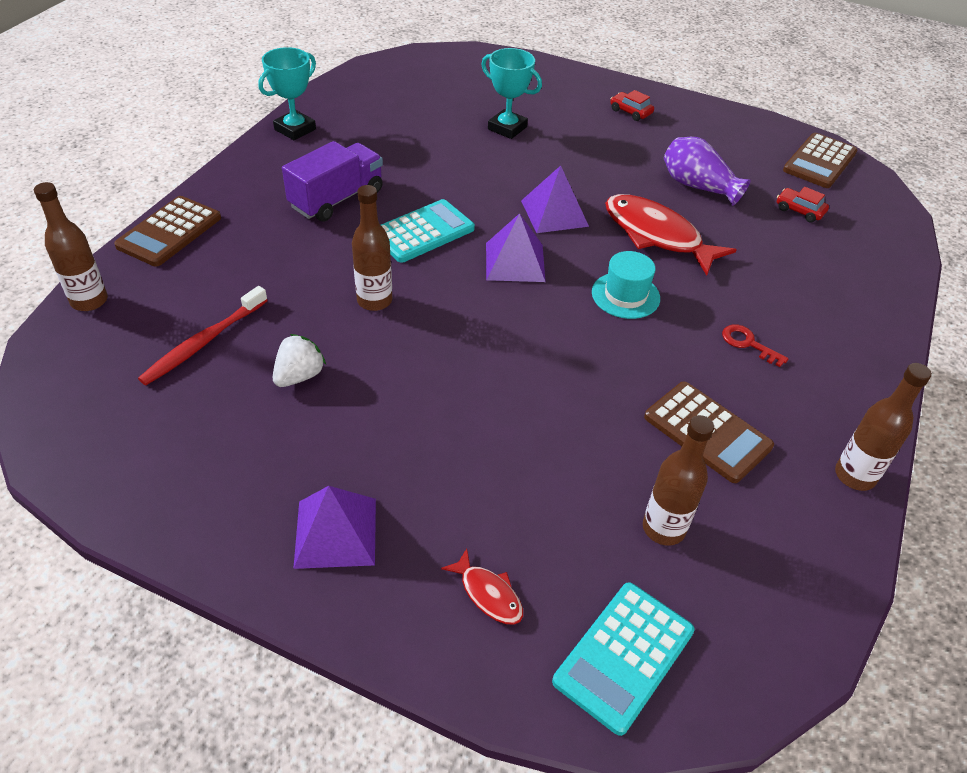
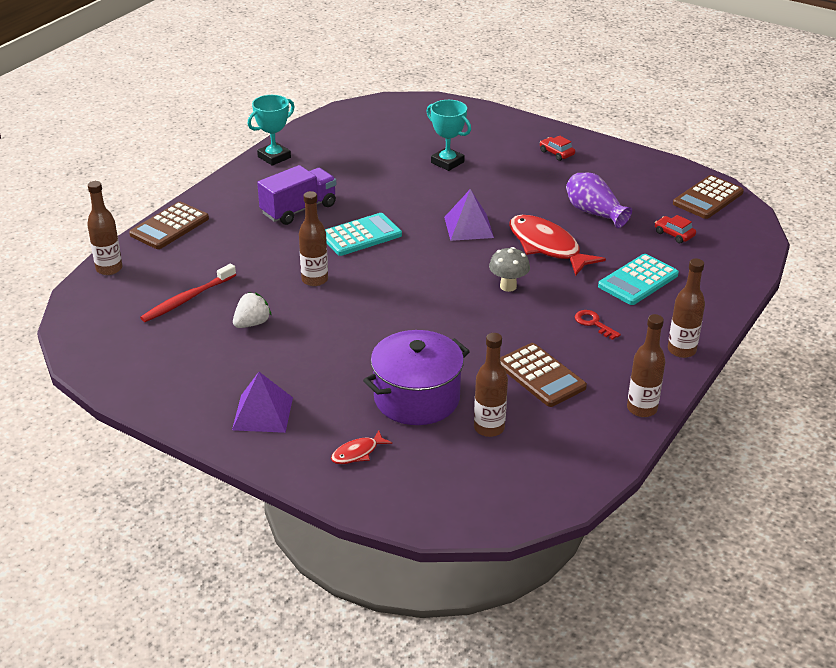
camera: 10 degrees right, 10 degrees down
red fish [441,549,523,625] -> red fish turned 90 degrees clockwise [331,430,392,464]
purple pyramid [486,213,546,282] -> none
turquoise calculator [552,582,695,736] -> turquoise calculator moved to [598,254,679,305]
turquoise hat [592,251,660,319] -> grey mushroom [489,247,530,292]
none -> purple pot [363,330,470,425]
none -> brown bottle [668,258,705,358]

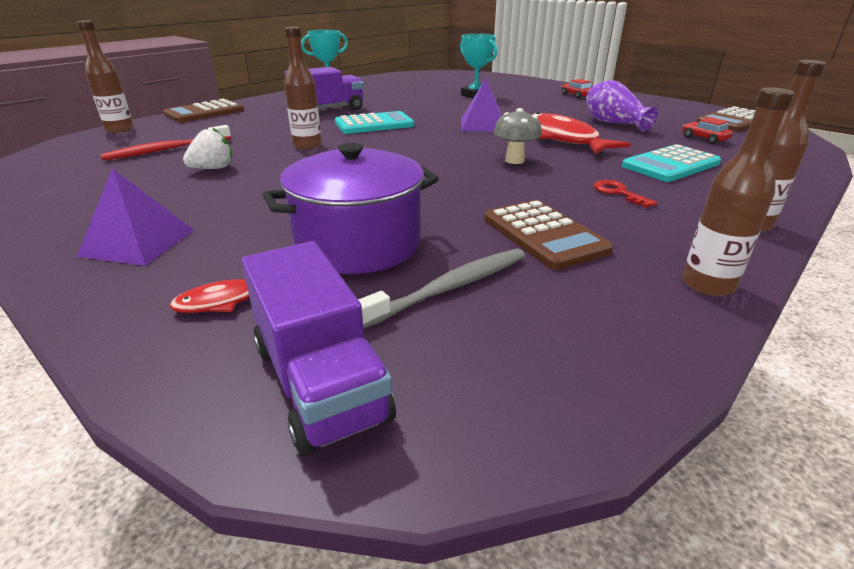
camera: 10 degrees right, 5 degrees down
brown bottle [474,333,508,437] -> grey toothbrush [358,249,525,329]
none -> purple truck [241,241,396,456]

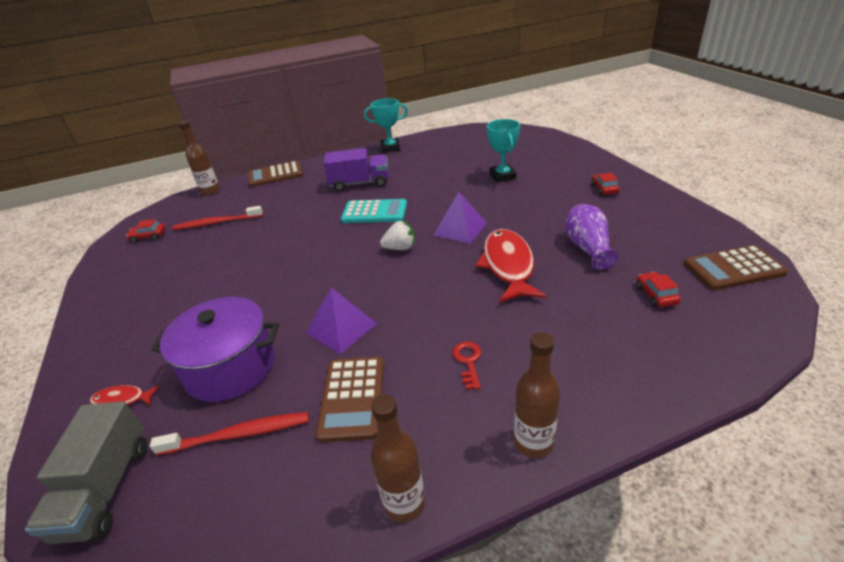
camera: 30 degrees right, 5 degrees up
purple pyramid [77,168,194,266] -> purple pyramid moved to [306,288,377,354]
white strawberry [183,127,232,169] -> white strawberry moved to [380,221,415,250]
purple truck [241,241,396,456] -> grey truck [25,401,147,544]
brown bottle [284,27,322,149] -> none
grey toothbrush [358,249,525,329] -> red toothbrush [150,412,309,455]
grey mushroom [494,108,542,164] -> none
turquoise calculator [622,144,721,182] -> none
none -> red car [126,219,165,243]

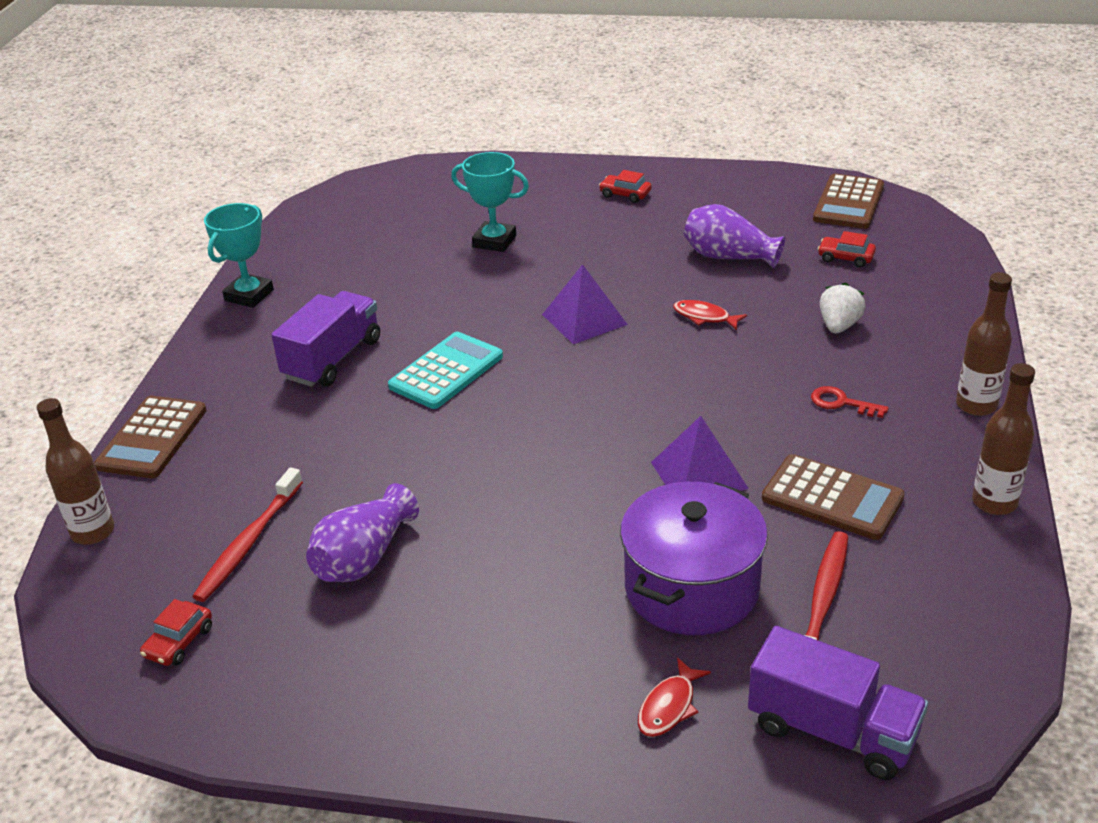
camera: 60 degrees left, 0 degrees up
grey truck [25,401,147,544] -> purple truck [748,626,928,780]
white strawberry [380,221,415,250] -> white strawberry moved to [819,282,866,334]
red fish [476,229,546,303] -> red fish [673,300,747,330], size x0.47
none -> purple vase [306,483,419,582]

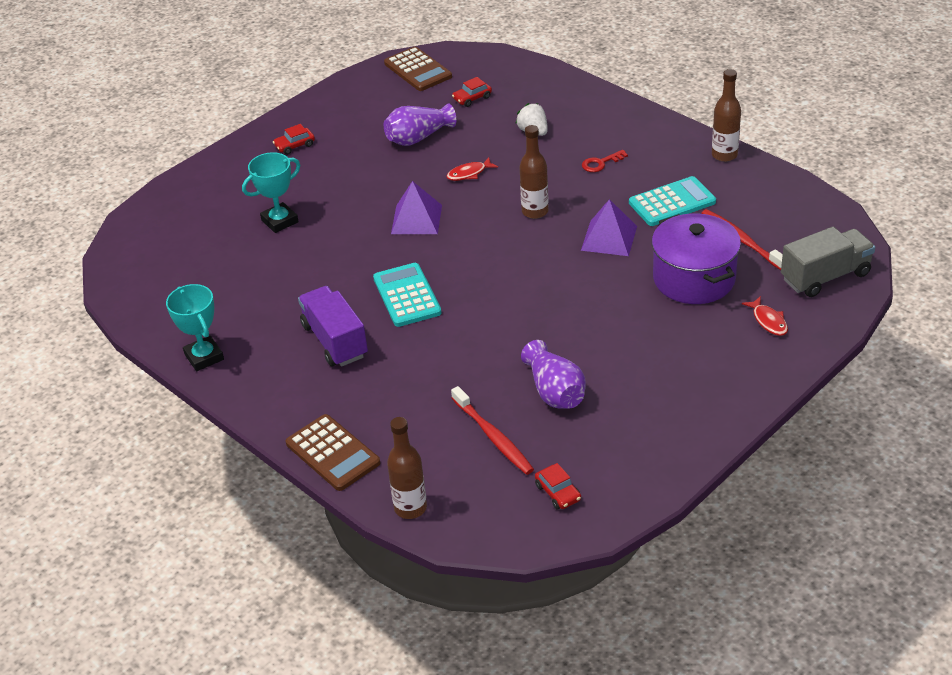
camera: 55 degrees left, 5 degrees up
purple truck [748,626,928,780] -> grey truck [781,227,875,297]
brown calculator [762,454,904,540] -> turquoise calculator [629,176,716,226]
brown bottle [956,272,1012,416] -> brown bottle moved to [519,125,549,219]

